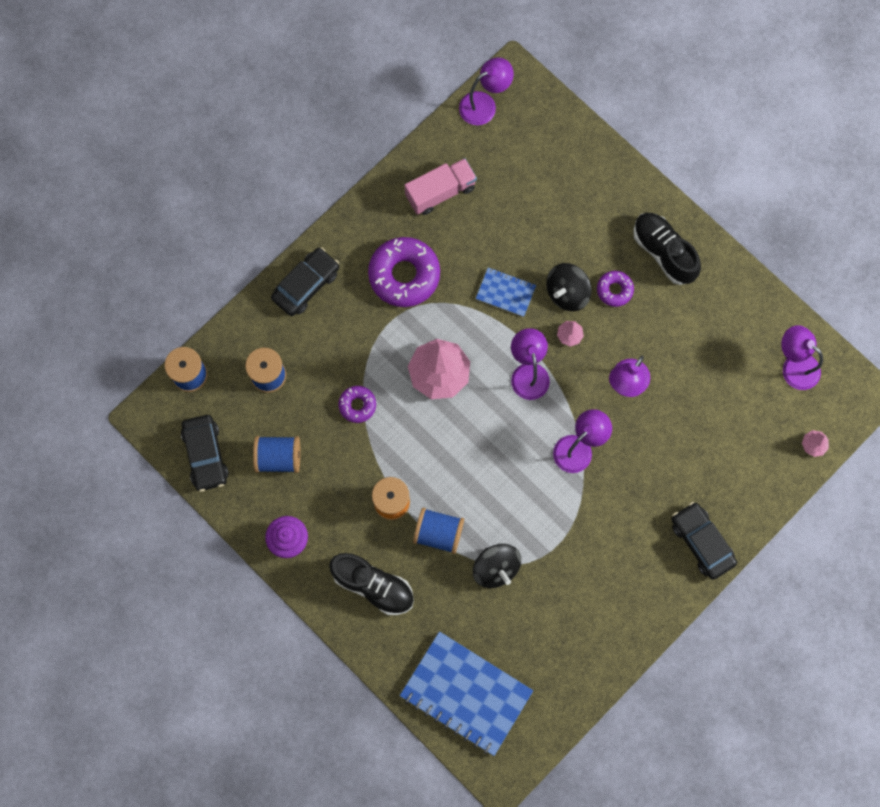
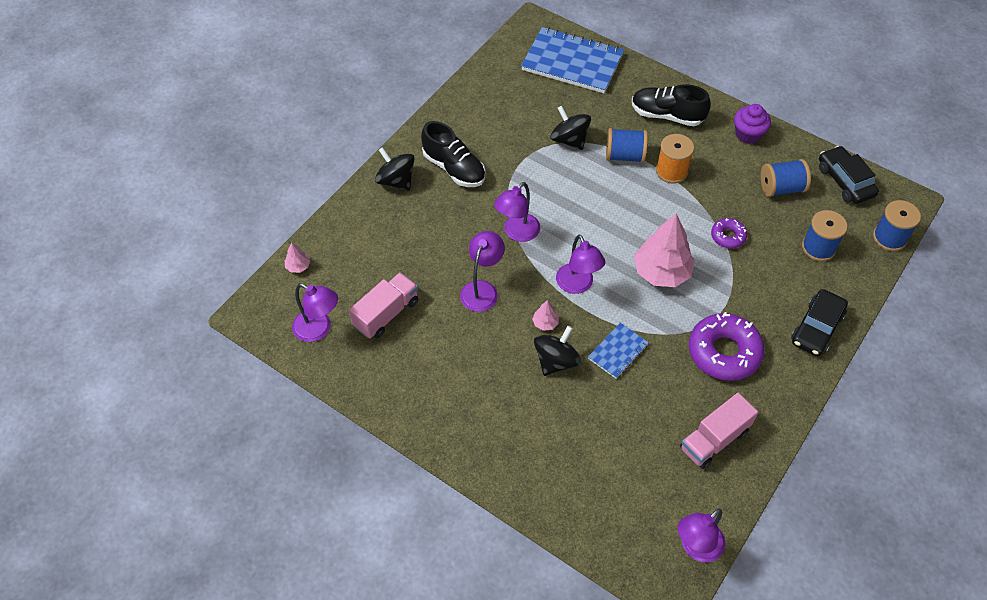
camera: 170 degrees right, 20 degrees down
blue notebook [476,268,536,317] -> blue notebook turned 60 degrees counterclockwise [588,323,649,379]
purple donut [597,271,634,307] -> none
black shoe [633,213,701,285] -> black shoe moved to [421,121,486,187]
black car [671,502,737,580] -> black spinning top [375,147,415,190]
none -> pink truck [349,272,418,338]

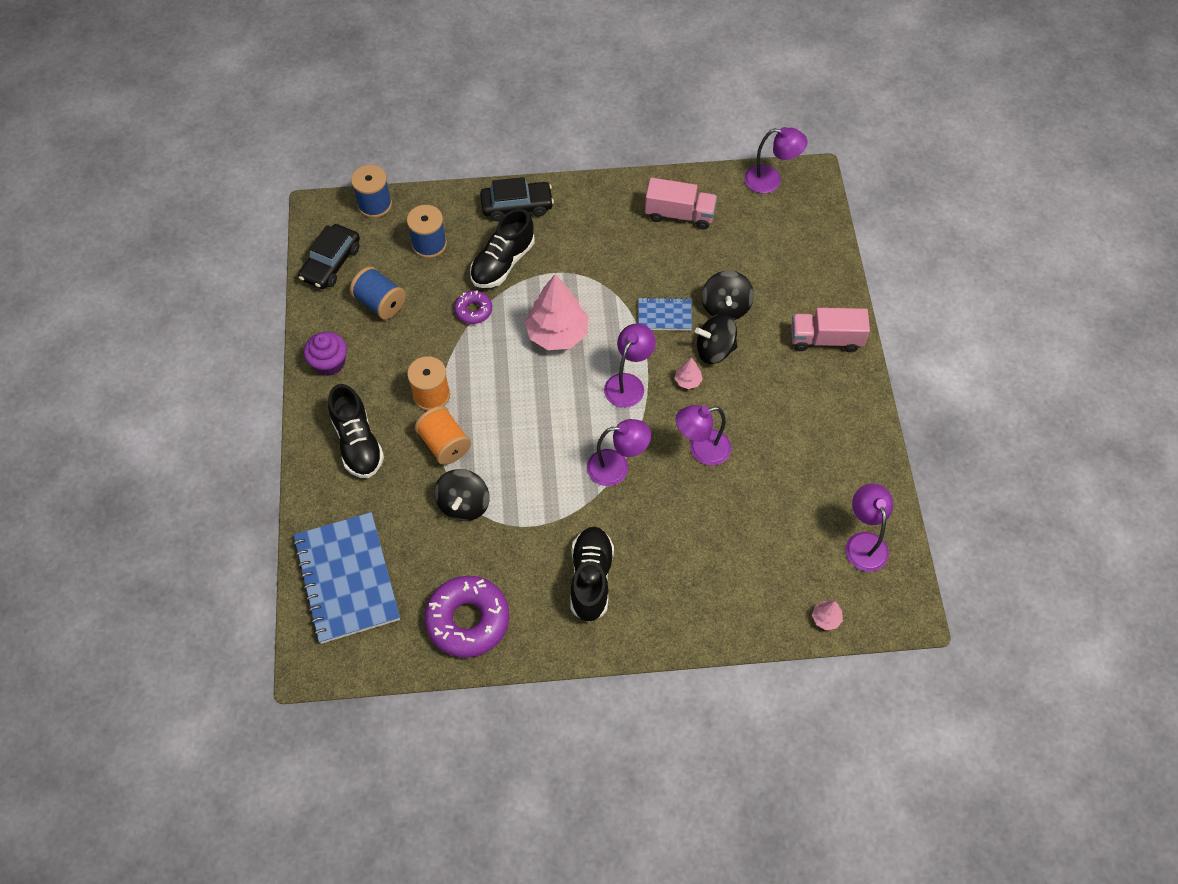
camera: 130 degrees left, 5 degrees up
pink truck [349,272,418,338] -> pink truck moved to [791,308,870,352]
black spinning top [375,147,415,190] -> black spinning top moved to [702,271,754,320]
blue spool [606,128,648,163] -> orange spool [415,406,471,465]
purple donut [689,312,765,381] -> purple donut moved to [424,576,509,658]
none -> black shoe [470,209,535,288]

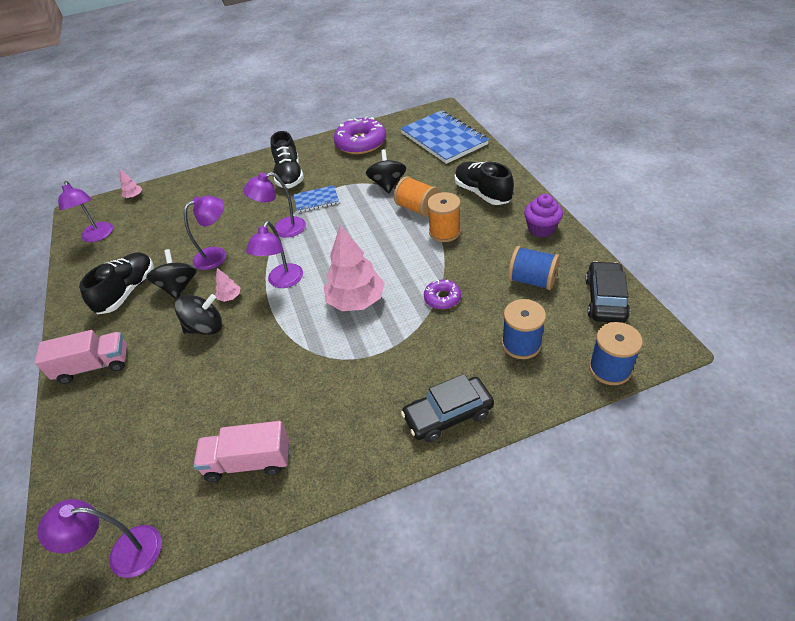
camera: 170 degrees right, 15 degrees down
black shoe [470,209,535,288] -> black shoe moved to [79,252,154,315]
blue notebook [638,297,692,331] -> blue notebook moved to [293,185,339,213]
black spinning top [702,271,754,320] -> black spinning top moved to [146,249,197,299]

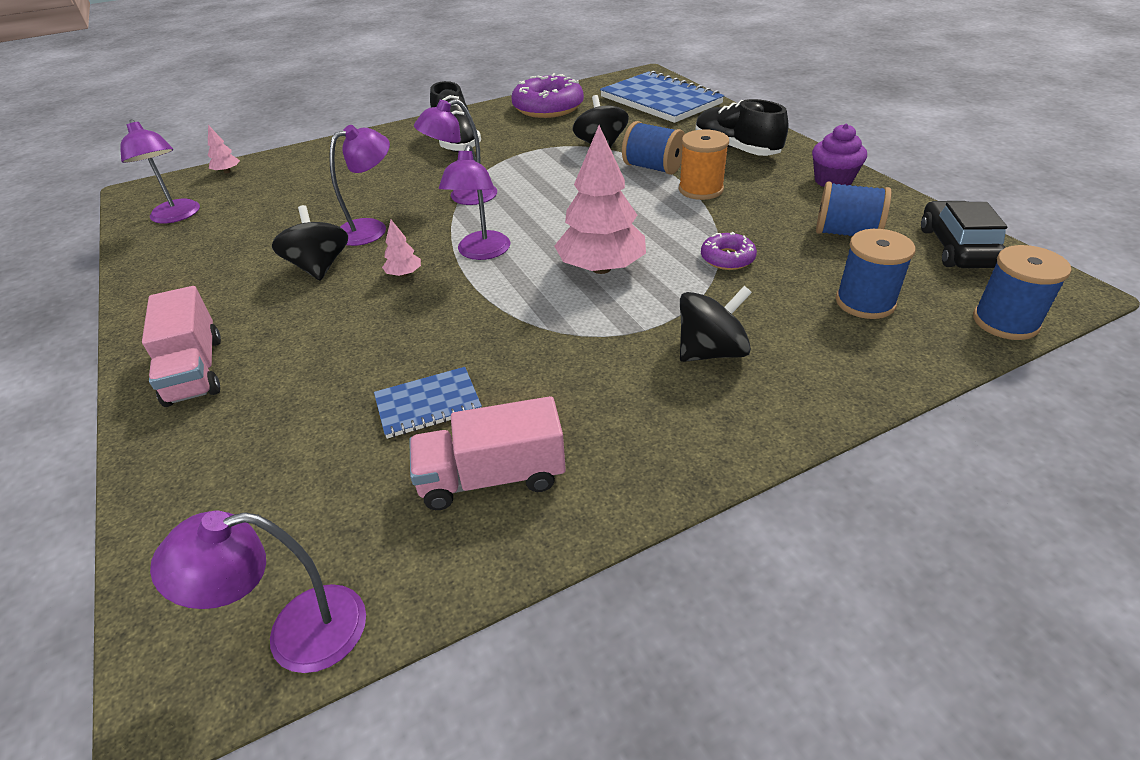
camera: 10 degrees left, 5 degrees down
pink truck [35,330,127,384] -> pink truck turned 90 degrees clockwise [142,286,221,407]
black shoe [79,252,154,315] -> none
black spinning top [175,294,222,335] -> black spinning top moved to [680,286,752,362]
blue notebook [293,185,339,213] -> blue notebook moved to [374,367,482,439]
orange spool [394,176,440,217] -> blue spool [622,121,685,175]
black car [401,374,494,442] -> none

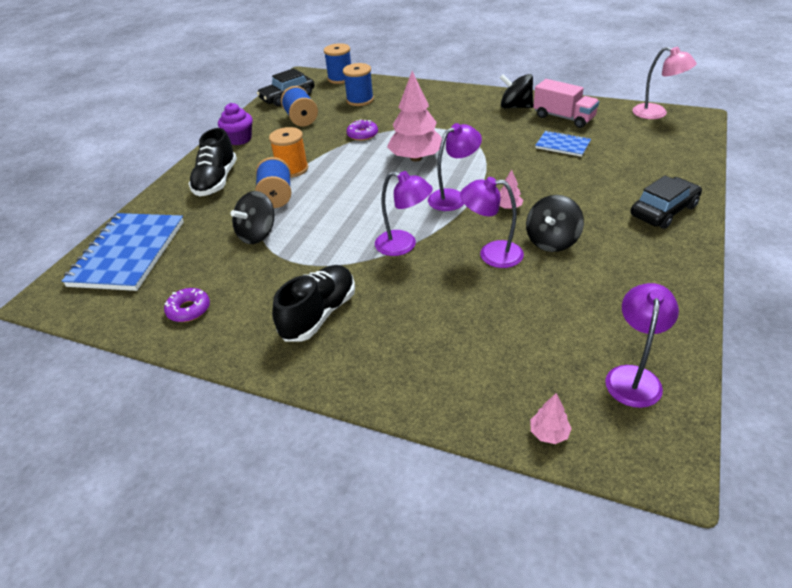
camera: 130 degrees left, 0 degrees up
pink truck [142,286,221,407] -> black car [631,176,702,229]
purple lamp [150,511,366,673] -> pink lamp [632,47,697,119]
purple donut [512,73,584,118] -> purple donut [164,288,210,322], size x0.51
black spinning top [680,286,752,362] -> black spinning top moved to [500,74,533,108]

